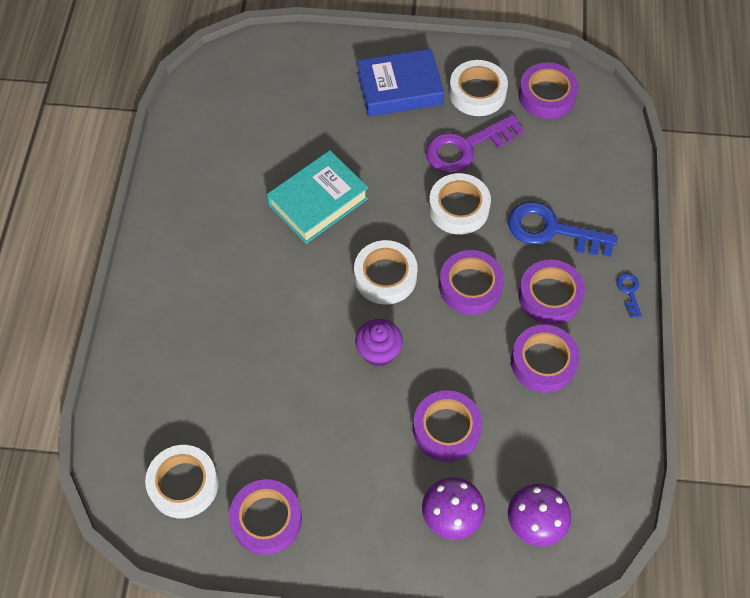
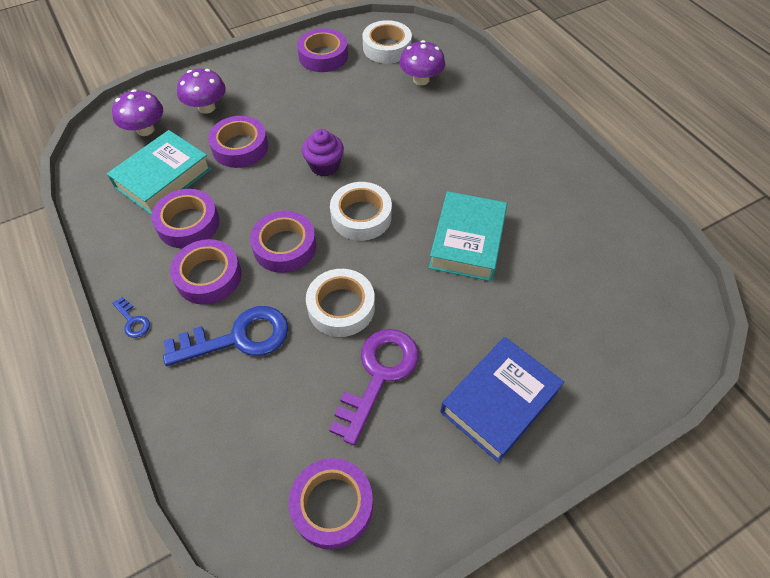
camera: 145 degrees right, 5 degrees down
white tape [449,60,508,116] -> none
none -> turquoise book [107,130,212,215]
none -> purple mushroom [399,40,445,85]

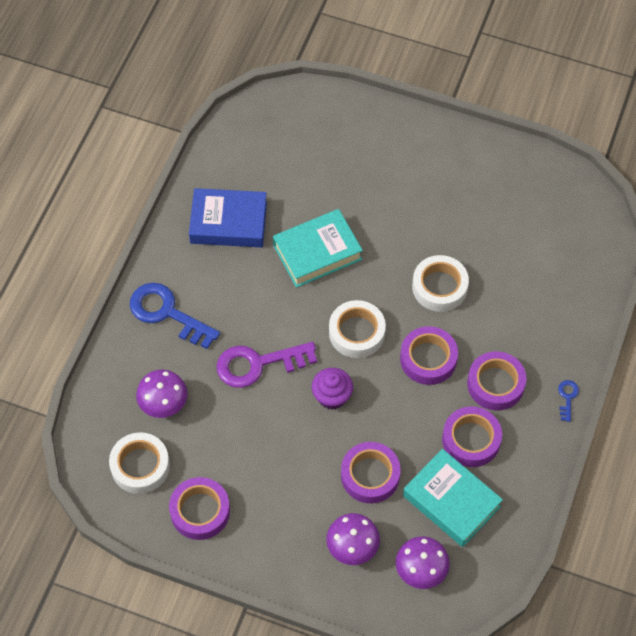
camera: 130 degrees left, 5 degrees up
turquoise book [107,130,212,215] -> turquoise book turned 45 degrees clockwise [403,449,503,547]
blue key [163,306,288,366] -> blue key moved to [130,283,220,349]
purple tape [289,458,373,550] -> none
purple key [329,329,419,445] -> purple key moved to [216,342,317,388]
blue book [440,337,564,462] -> blue book moved to [189,188,267,247]

